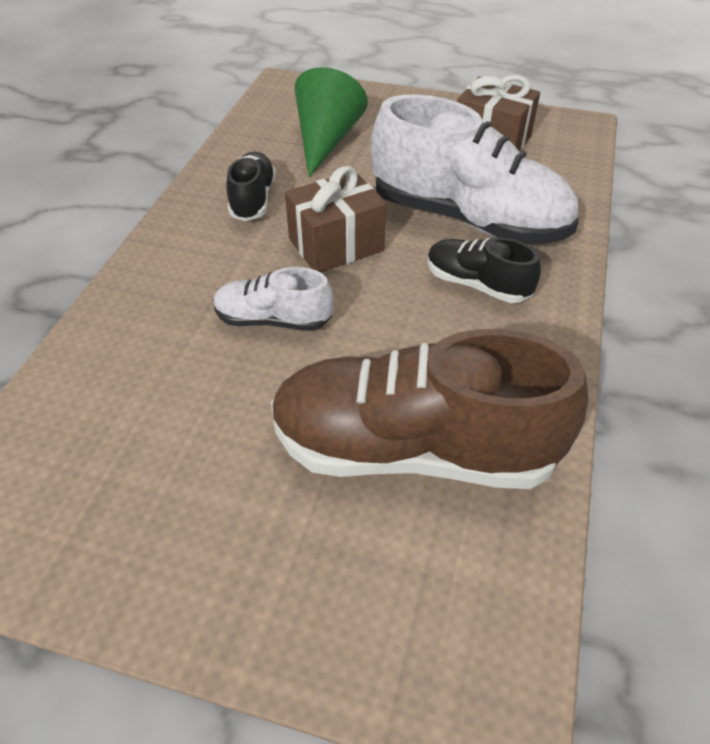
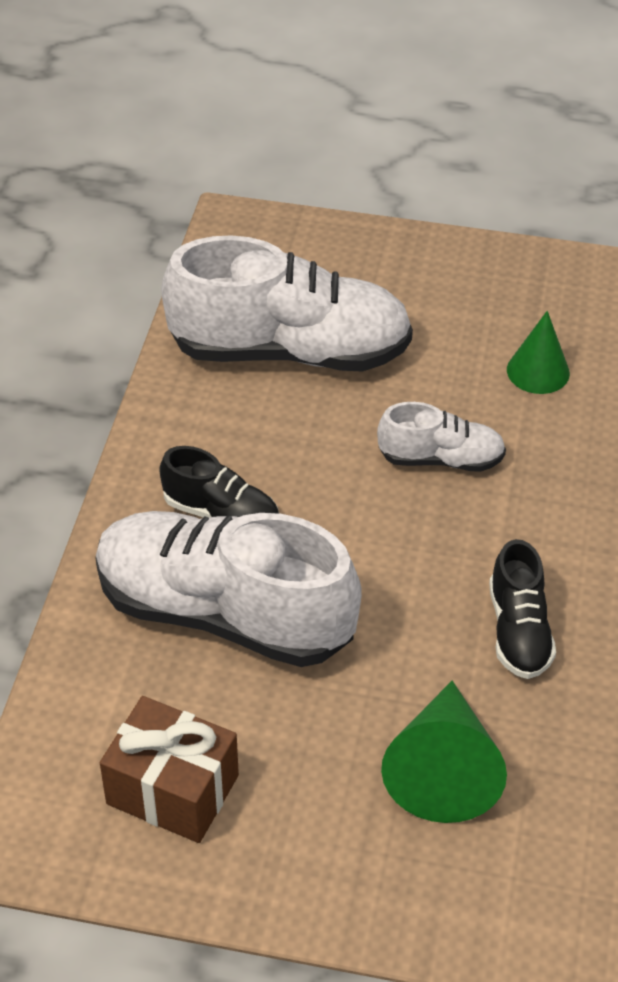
camera: 175 degrees right, 0 degrees up
brown shoe [271,329,588,489] -> white shoe [161,235,413,372]
brown gift [285,166,386,272] -> none
none -> green cone [507,311,570,394]

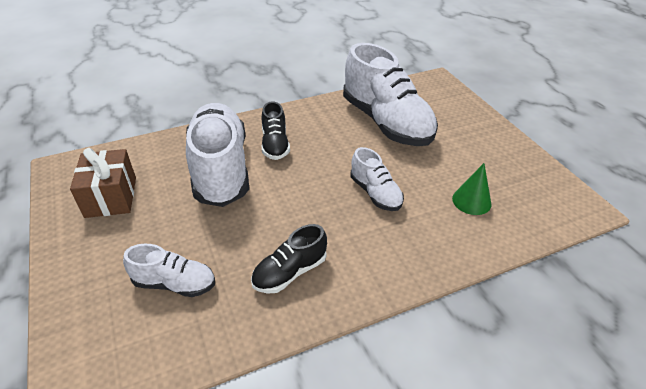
camera: 55 degrees right, 5 degrees down
green cone [381,681,507,823] -> white shoe [123,244,215,297]

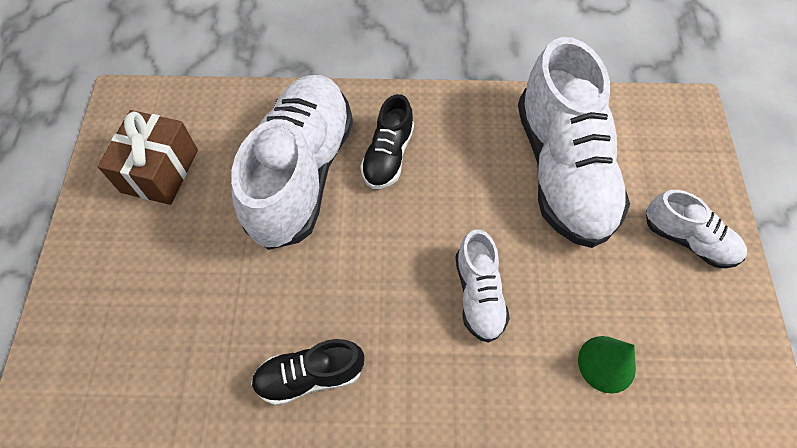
camera: 25 degrees right, 20 degrees up
white shoe [123,244,215,297] -> white shoe moved to [646,190,747,268]

